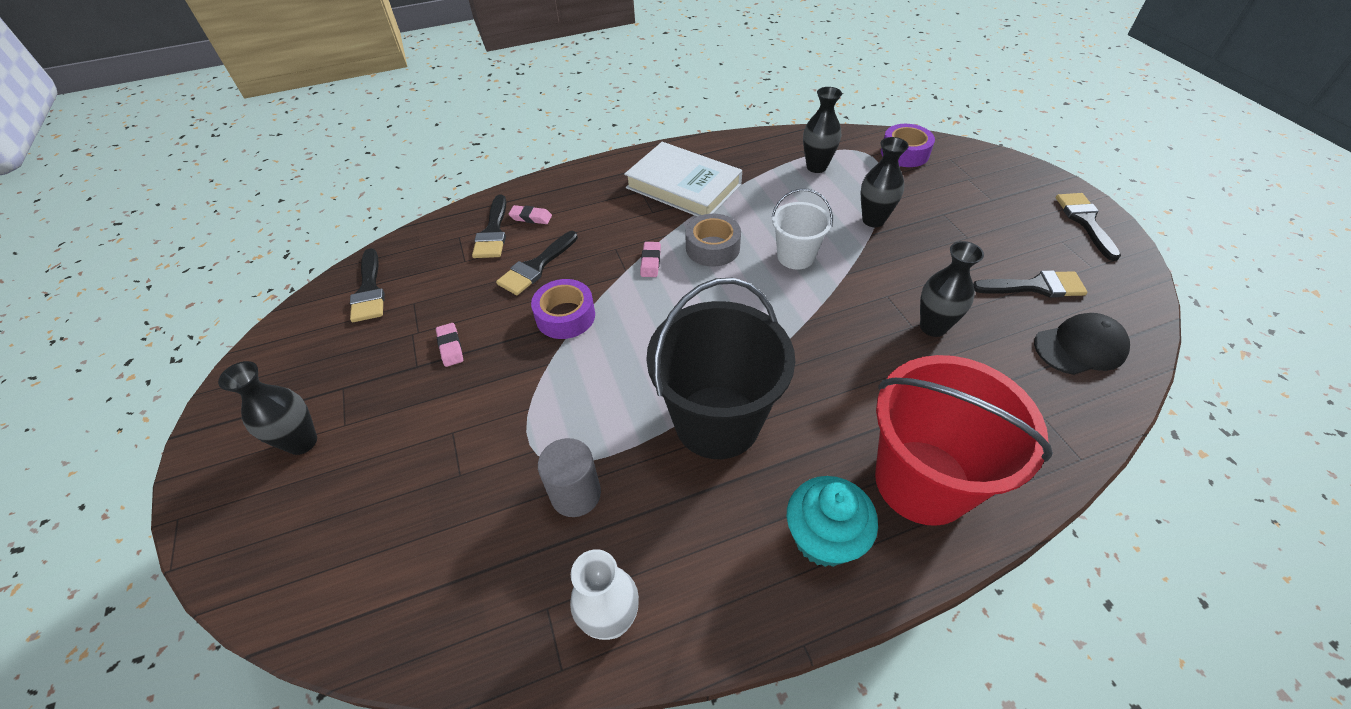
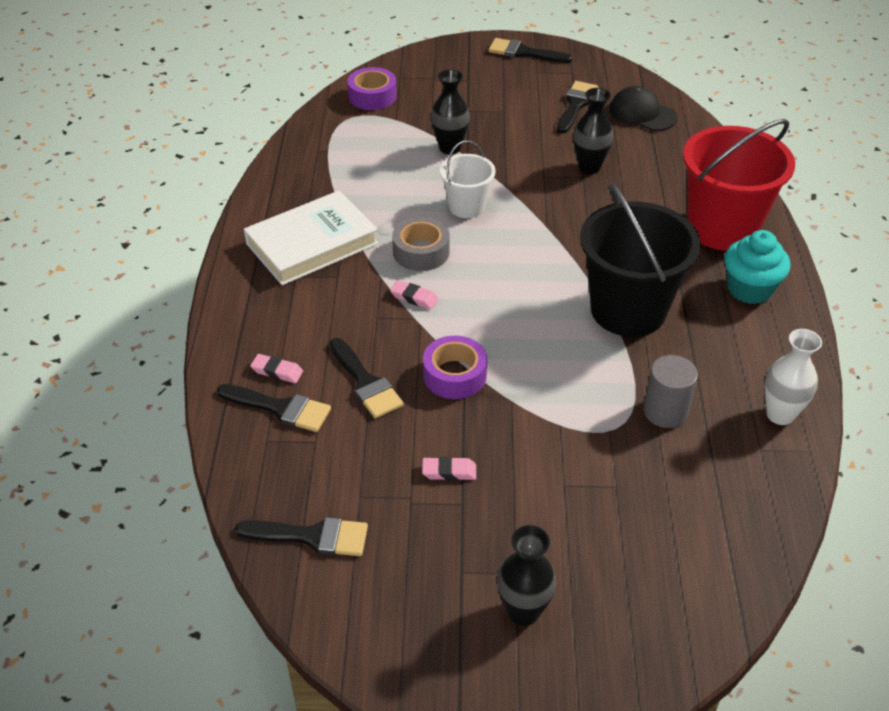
camera: 70 degrees left, 5 degrees down
pink eraser [508,205,552,224] -> pink eraser turned 75 degrees clockwise [250,354,303,383]
black vase [803,87,842,173] -> none
black cap [1034,313,1130,375] -> black cap turned 60 degrees counterclockwise [609,86,678,131]

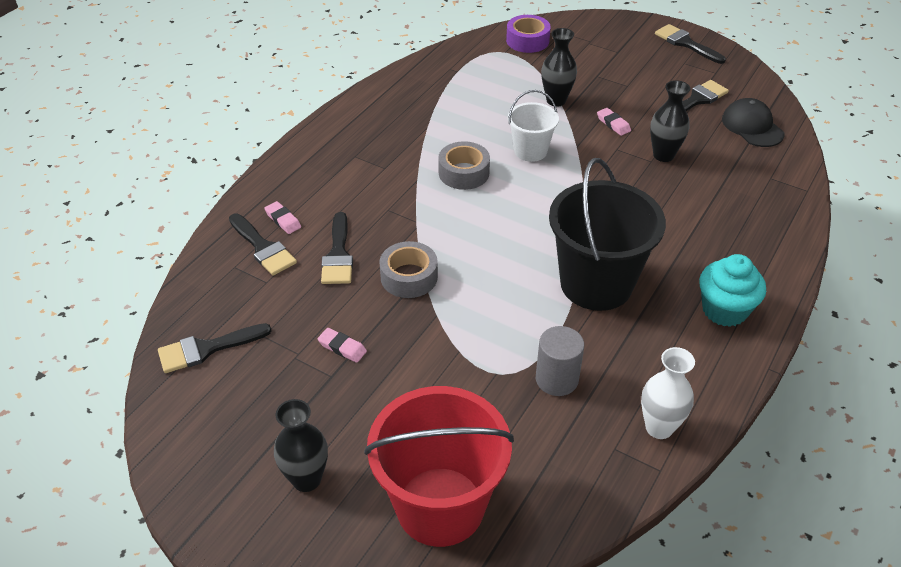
camera: 30 degrees right, 0 degrees up
black brush [235,517,368,556] -> black brush turned 120 degrees clockwise [158,323,272,373]
white book [244,191,378,285] -> none
pink eraser [390,280,438,310] -> pink eraser moved to [597,108,631,136]
purple tape [423,336,487,399] -> grey tape [379,241,438,298]
red bucket [683,119,795,251] -> red bucket moved to [364,386,514,547]

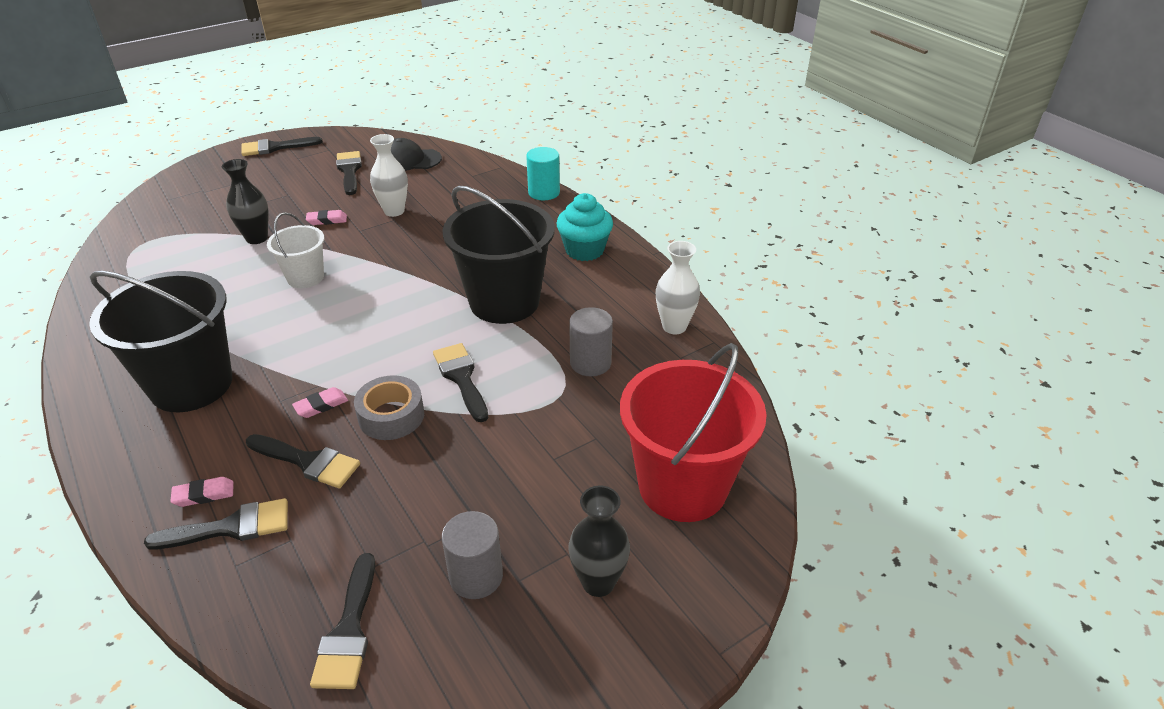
camera: 65 degrees left, 5 degrees down
pink eraser [318,328,367,363] -> pink eraser moved to [292,387,348,418]
grey tape [438,141,490,190] -> none
purple tape [506,15,551,53] -> none
black vase [650,80,690,162] -> white vase [370,134,408,217]
none -> black bucket [89,271,232,412]
none -> black brush [433,343,489,422]
none -> grey cylinder [442,511,503,599]
none -> turquoise cylinder [526,147,560,200]

